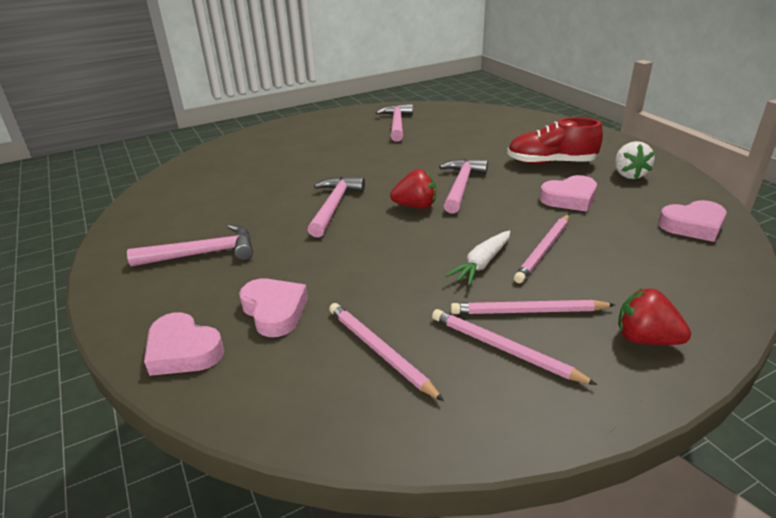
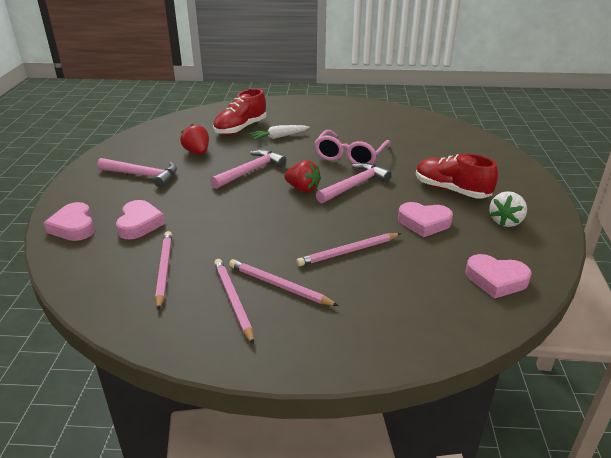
camera: 30 degrees right, 0 degrees up
pink hammer [376,103,413,142] -> none
white carrot [445,231,510,286] -> white carrot moved to [249,125,310,140]
red strawberry [618,288,691,345] -> red strawberry moved to [180,124,209,155]
none -> red shoe [213,89,266,135]
none -> pink glasses [314,130,390,164]

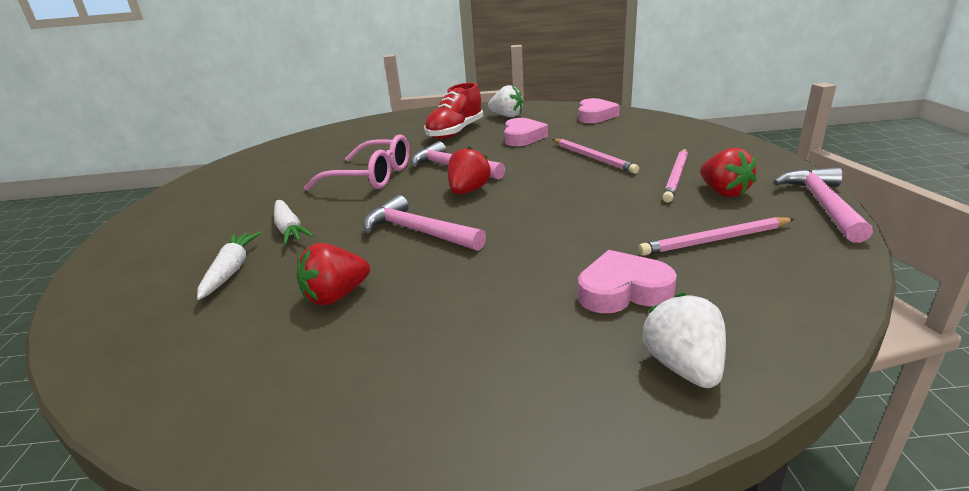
camera: 95 degrees left, 5 degrees down
pink heart [44,202,94,241] -> white strawberry [642,293,726,388]
pink hammer [97,158,177,188] -> pink hammer moved to [773,167,873,243]
red shoe [213,89,266,135] -> white carrot [197,232,261,300]
pink pencil [214,259,254,345] -> red strawberry [700,148,757,197]

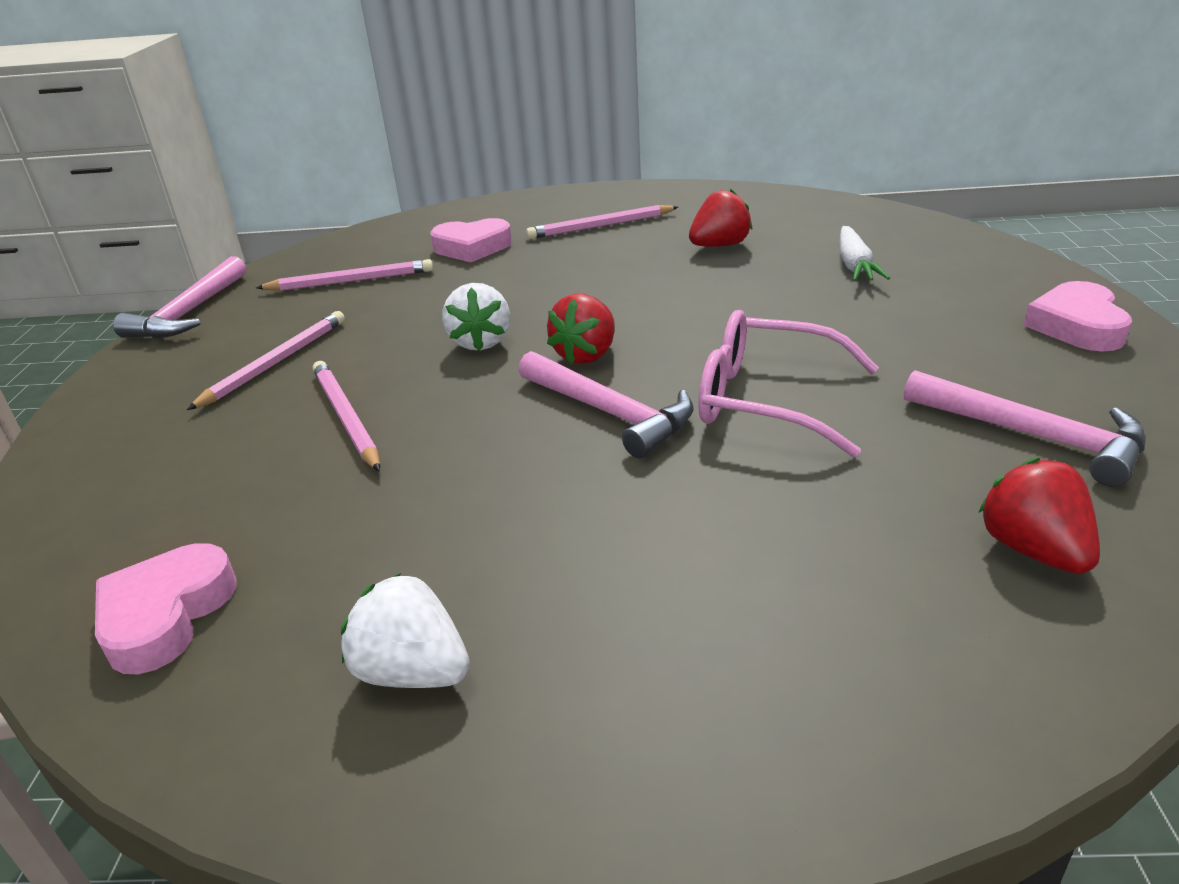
camera: 175 degrees left, 5 degrees up
white carrot [274,200,314,245] -> none
pink hammer [363,195,486,251] -> pink hammer moved to [904,370,1146,487]
red shoe [424,83,483,139] -> none
pink heart [504,118,548,146] -> pink heart moved to [1023,281,1132,351]
white strawberry [642,293,726,388] -> white strawberry moved to [442,283,510,351]
red strawberry [700,148,757,197] -> red strawberry moved to [978,458,1100,574]
none -> pink pencil [526,205,678,239]

